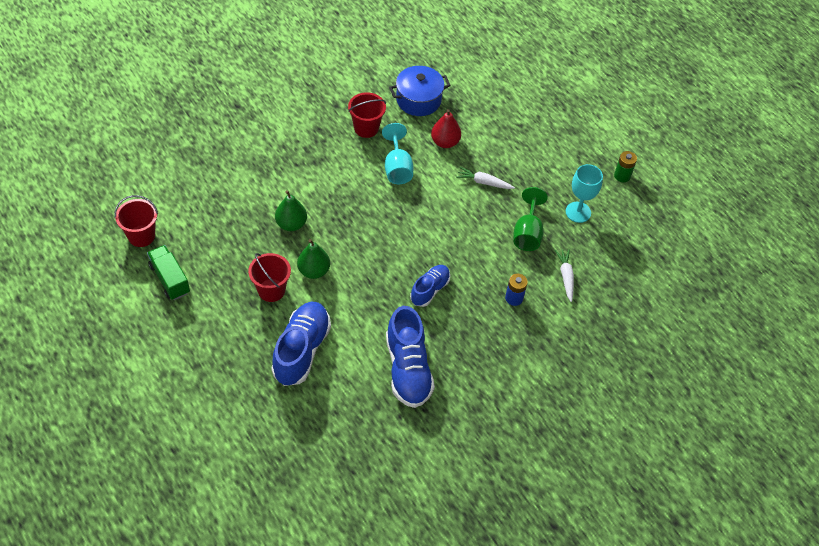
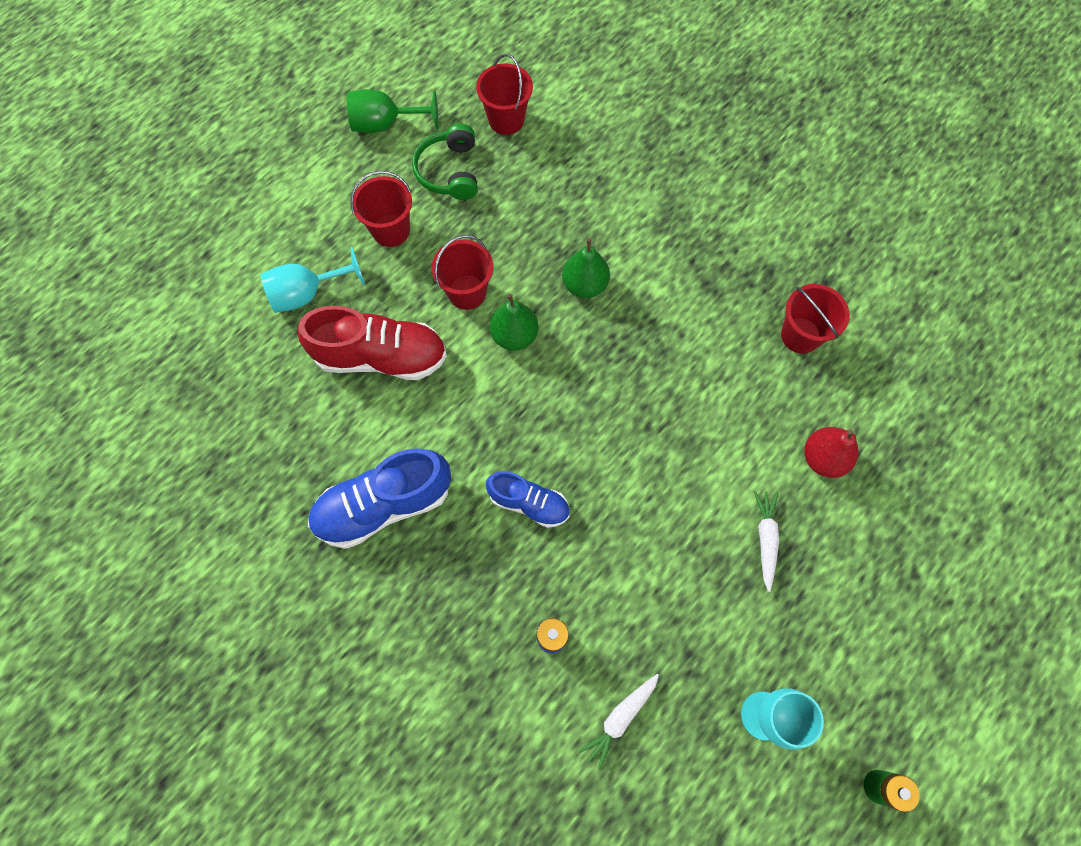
camera: 80 degrees right, 15 degrees up
green truck [147,245,190,300] -> green headphones [412,124,478,200]
blue shoe [271,302,331,386] -> red shoe [298,306,447,380]
turquoise goblet [382,123,413,184] -> turquoise goblet moved to [261,247,365,313]
blue pot [389,66,451,116] -> none
green goblet [513,187,548,251] -> green goblet moved to [347,89,438,133]
white carrot [555,249,574,302] -> white carrot turned 150 degrees clockwise [579,674,659,770]
none -> red bucket [351,171,412,247]

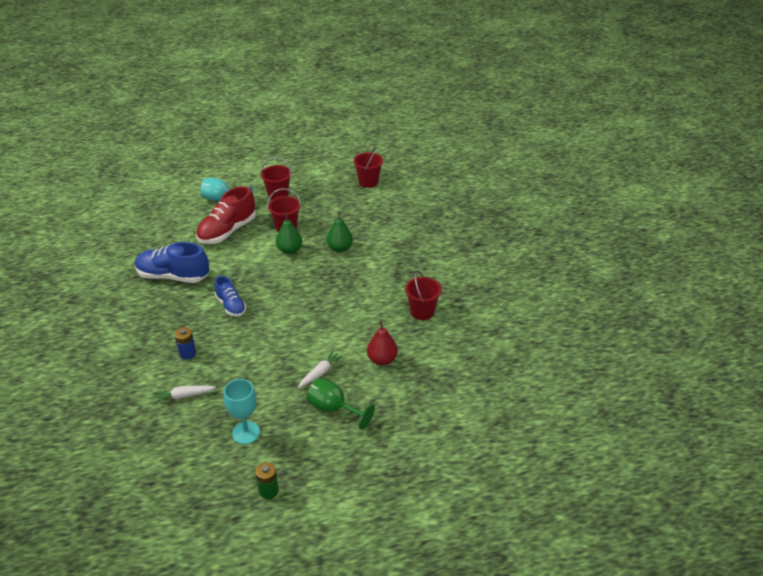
camera: 35 degrees right, 30 degrees down
red shoe [298,306,447,380] -> red shoe turned 90 degrees clockwise [196,186,256,244]
green goblet [347,89,438,133] -> green goblet moved to [307,377,375,430]
green headphones [412,124,478,200] -> none

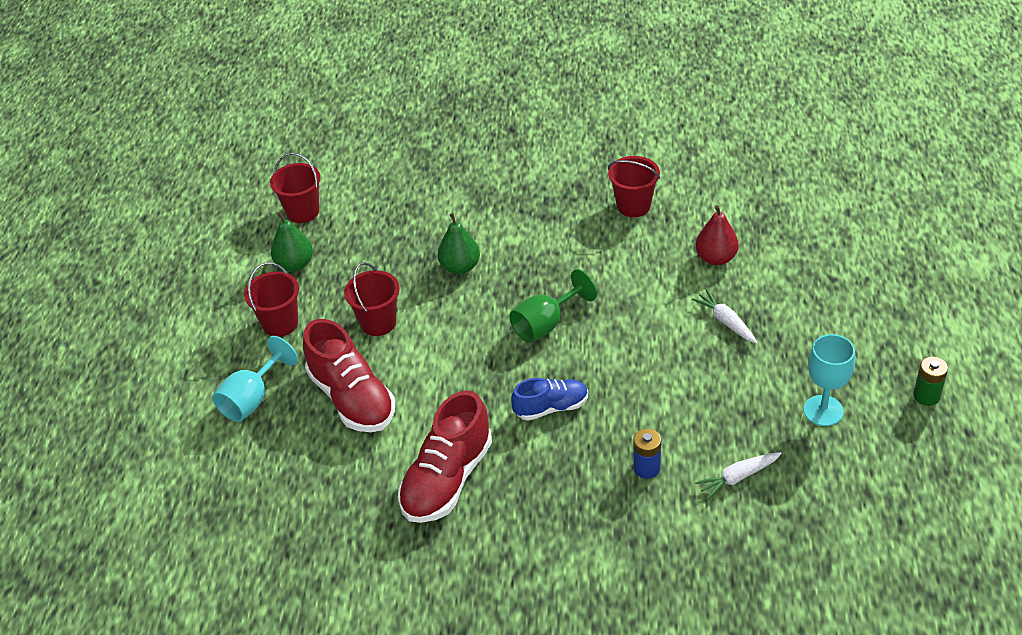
camera: 70 degrees left, 5 degrees up
blue shoe [135,242,209,283] -> red shoe [398,390,492,523]
white carrot [153,386,216,404] -> white carrot turned 60 degrees clockwise [695,452,782,499]
green pear [276,214,302,254] -> green pear moved to [271,212,313,272]
green goblet [307,377,375,430] -> green goblet moved to [510,269,597,343]

